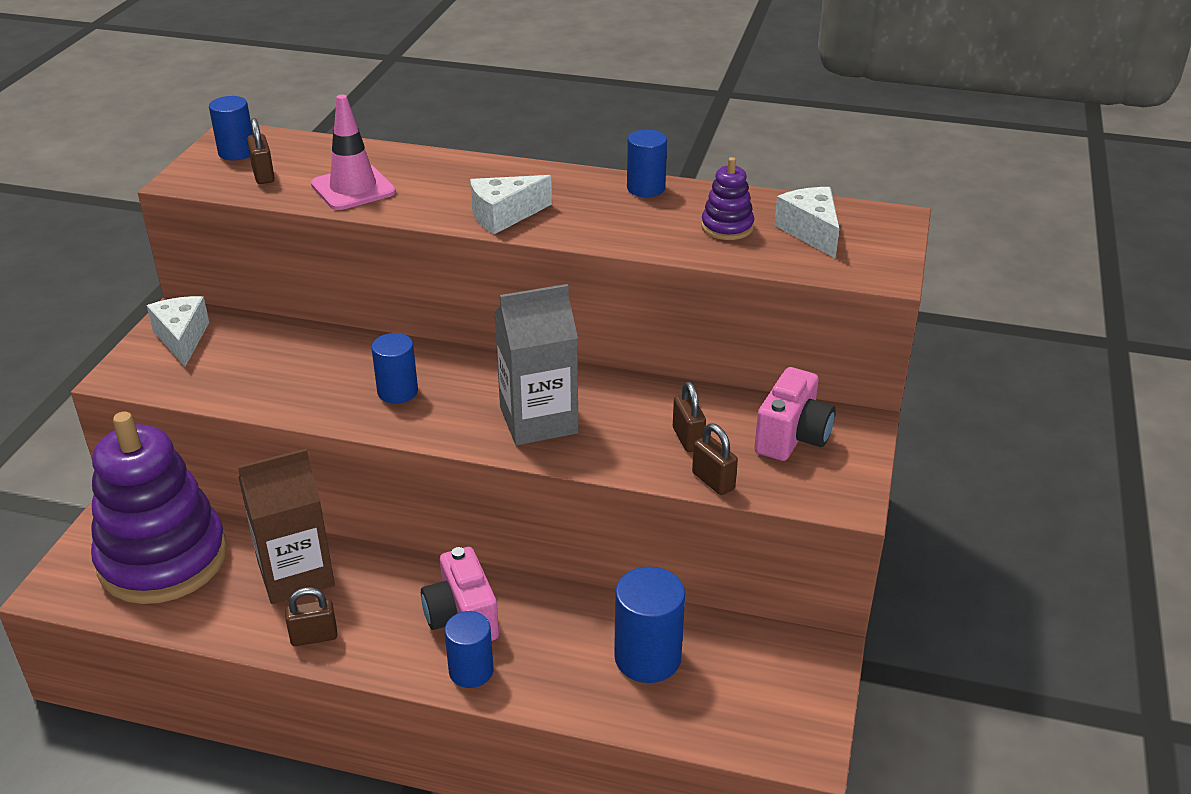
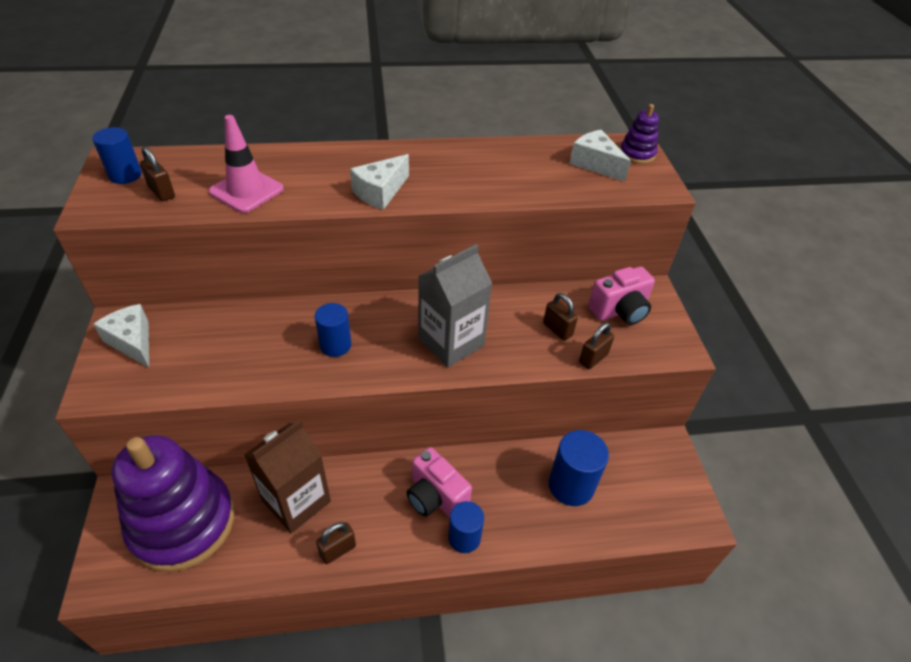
camera: 25 degrees left, 10 degrees up
blue cylinder [627,130,667,197] -> none
brown padlock [692,424,738,495] -> brown padlock turned 75 degrees counterclockwise [579,323,614,369]
purple stacking toy [701,157,754,240] -> purple stacking toy moved to [620,104,659,164]
pink camera [754,367,836,461] -> pink camera turned 60 degrees clockwise [588,266,655,325]

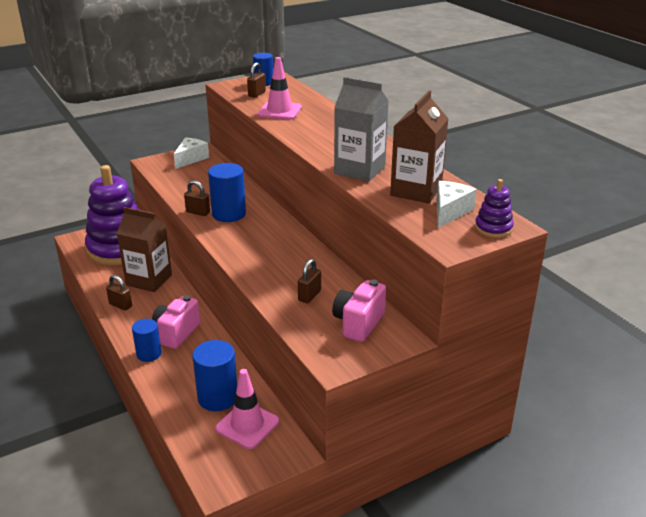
camera: 70 degrees right, 15 degrees down
blue cylinder [315,303,351,357] -> blue cylinder [208,163,246,222], size x1.52
white cheese [350,154,409,210] -> none
grey carton [418,244,493,367] -> grey carton moved to [334,77,389,182]
brown padlock [579,323,614,369] -> brown padlock moved to [184,180,210,216]
pink camera [588,266,655,325] -> pink camera turned 75 degrees clockwise [332,279,386,342]
none -> pink traffic cone [215,369,279,449]
none -> brown carton [390,90,449,204]

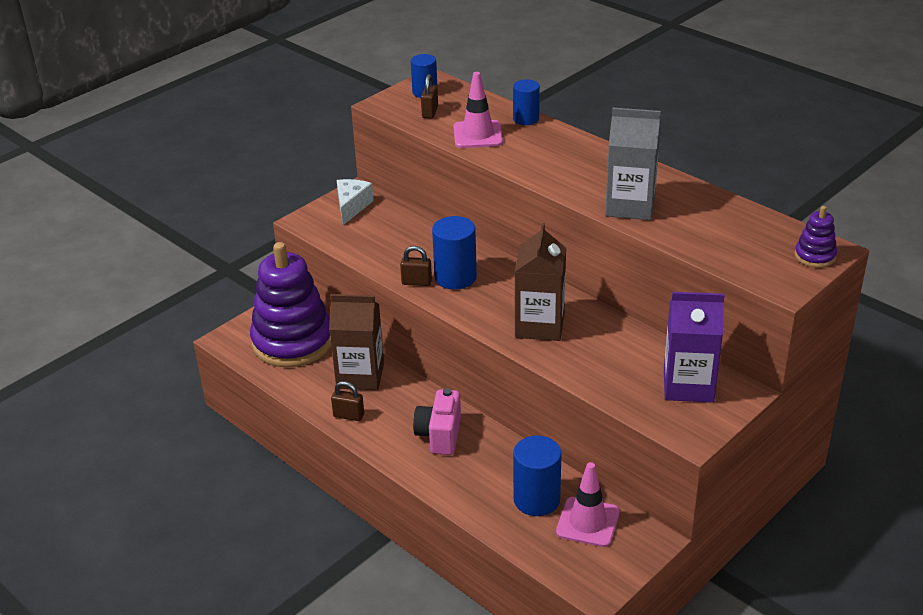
camera: 15 degrees left, 5 degrees up
blue cylinder [132,319,162,362] -> blue cylinder moved to [513,79,540,125]
brown padlock [298,259,321,303] -> none
pink camera [332,279,386,342] -> purple carton [664,292,725,403]
brown carton [390,90,449,204] -> brown carton moved to [515,223,566,341]
white cheese [436,181,477,228] -> none

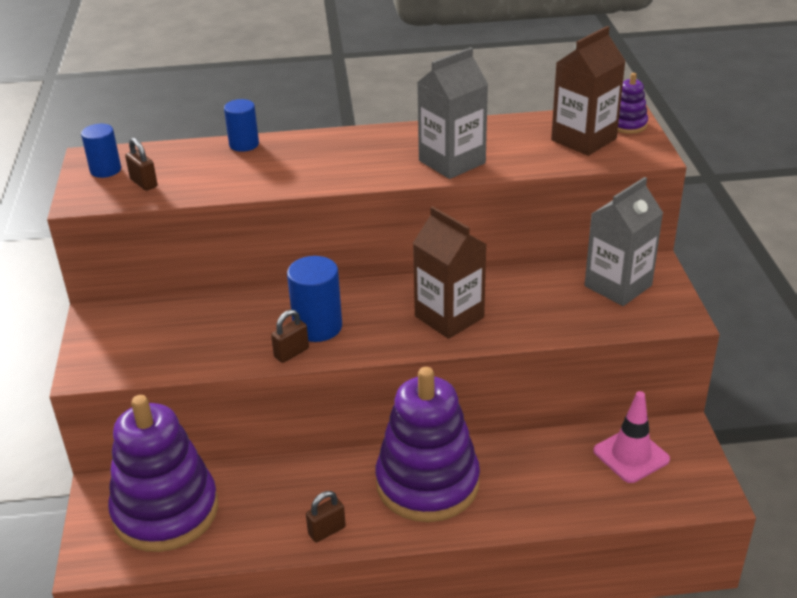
camera: 50 degrees left, 0 degrees up
brown carton [329,294,384,390] -> brown carton moved to [551,26,625,156]
white cheese [337,179,374,225] -> none
pink camera [413,388,461,455] -> purple stacking toy [375,367,480,522]
pink traffic cone [454,72,503,148] -> none
blue cylinder [513,435,562,516] -> none
purple carton [664,292,725,403] -> grey carton [585,177,663,306]

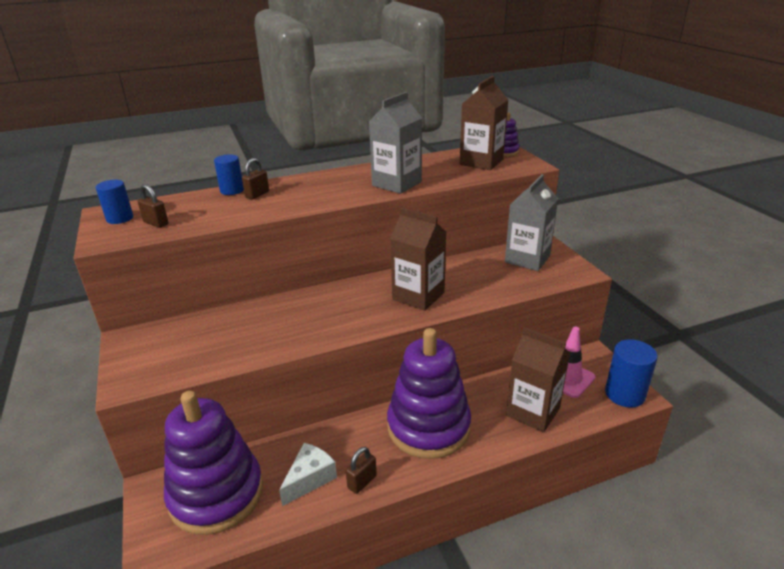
camera: 15 degrees left, 5 degrees down
brown padlock [271,310,309,363] -> brown padlock moved to [242,158,269,199]
blue cylinder [287,256,342,342] -> blue cylinder moved to [605,339,658,408]
none -> white cheese [279,443,337,506]
none -> brown carton [506,327,570,433]

